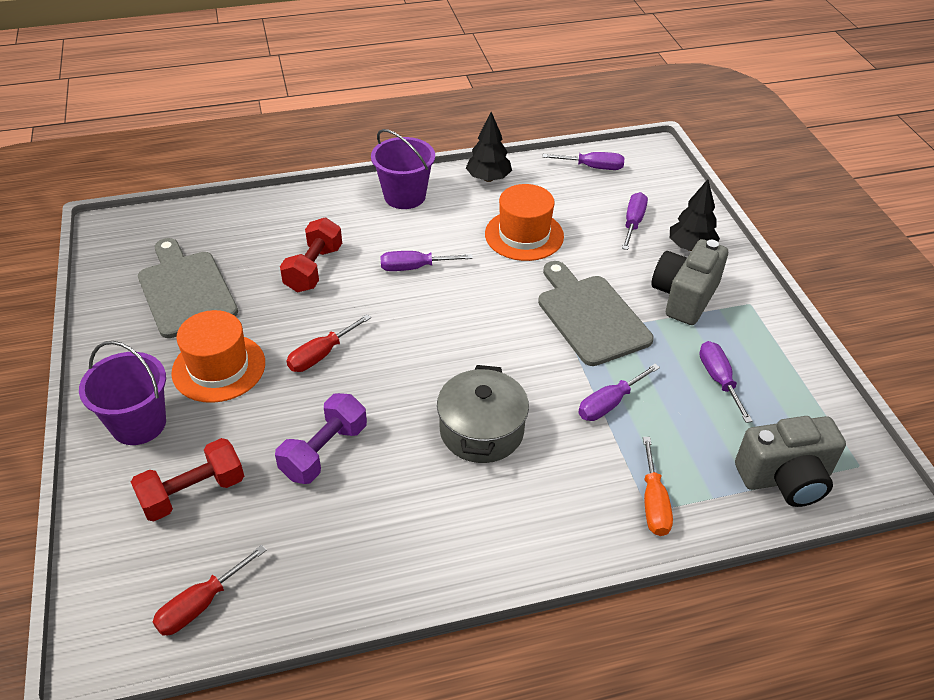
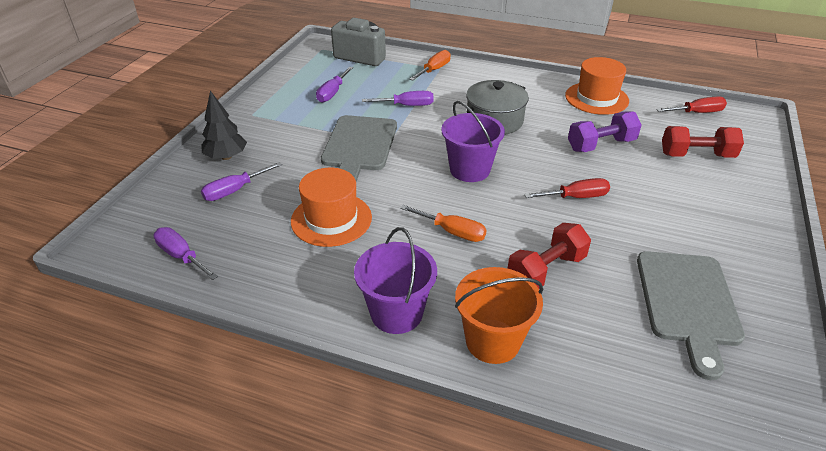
camera: 145 degrees left, 5 degrees down
purple bucket [79,341,166,445] -> purple bucket moved to [441,101,505,182]
orange hat [171,310,265,403] -> orange hat moved to [565,57,629,115]
purple screwdriver [380,251,473,271] -> orange screwdriver [400,205,487,242]
black tree [466,112,512,182] -> none
grey camera [652,239,728,325] -> none
none -> orange bucket [455,267,543,364]

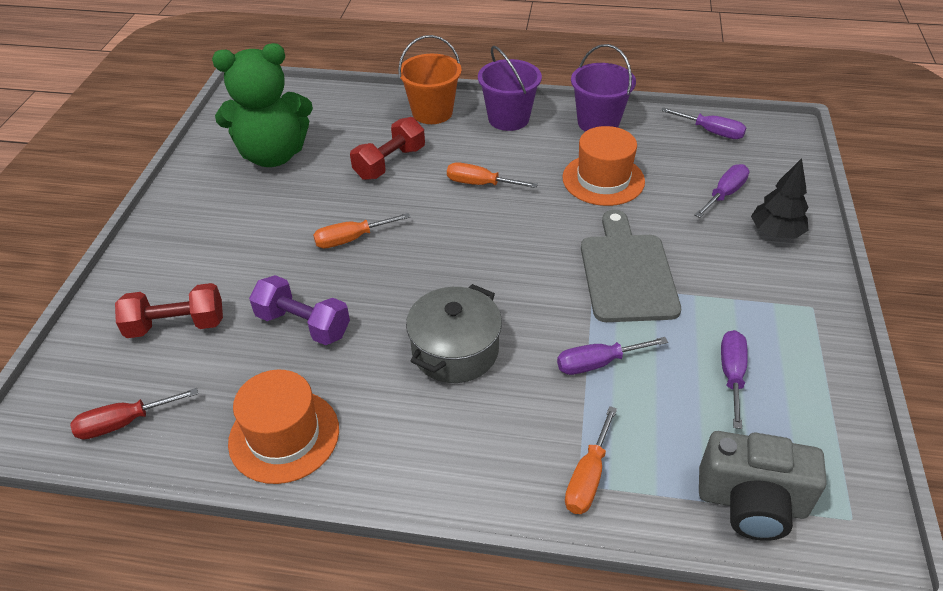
camera: 170 degrees right, 5 degrees up
purple bucket [441,101,505,182] -> purple bucket moved to [571,44,636,132]
red screwdriver [524,178,610,198] -> orange screwdriver [313,213,410,248]
purple dumbbell [568,111,642,152] -> purple dumbbell turned 60 degrees clockwise [249,275,350,345]
grey cutting board [637,251,745,380] -> green teddy bear [212,43,313,167]

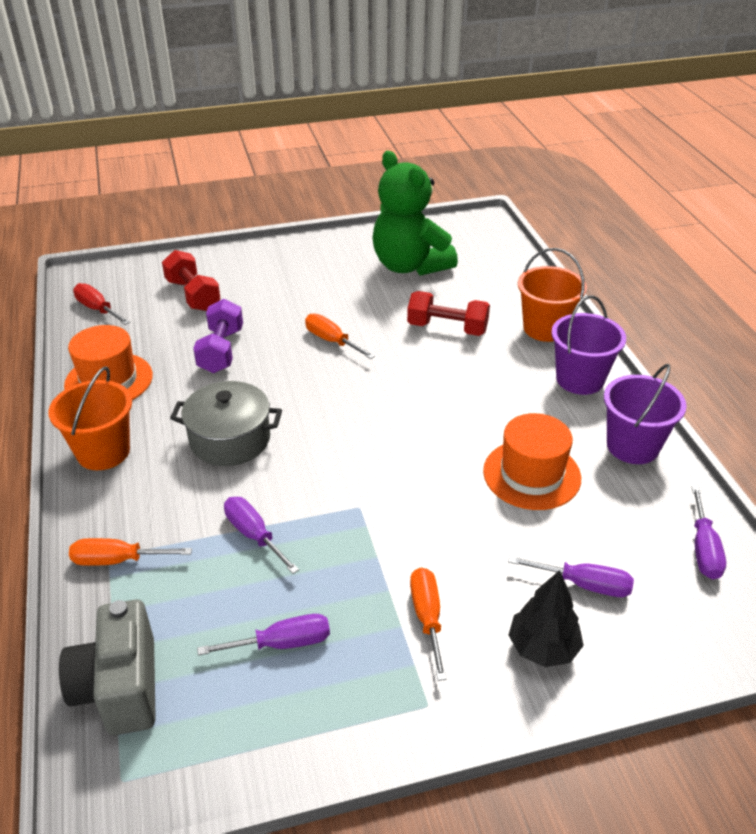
camera: 65 degrees right, 5 degrees down
orange screwdriver [447,162,538,188] -> orange screwdriver moved to [410,567,447,681]
grey cutting board [581,210,681,322] -> none
none -> orange bucket [48,367,132,470]

